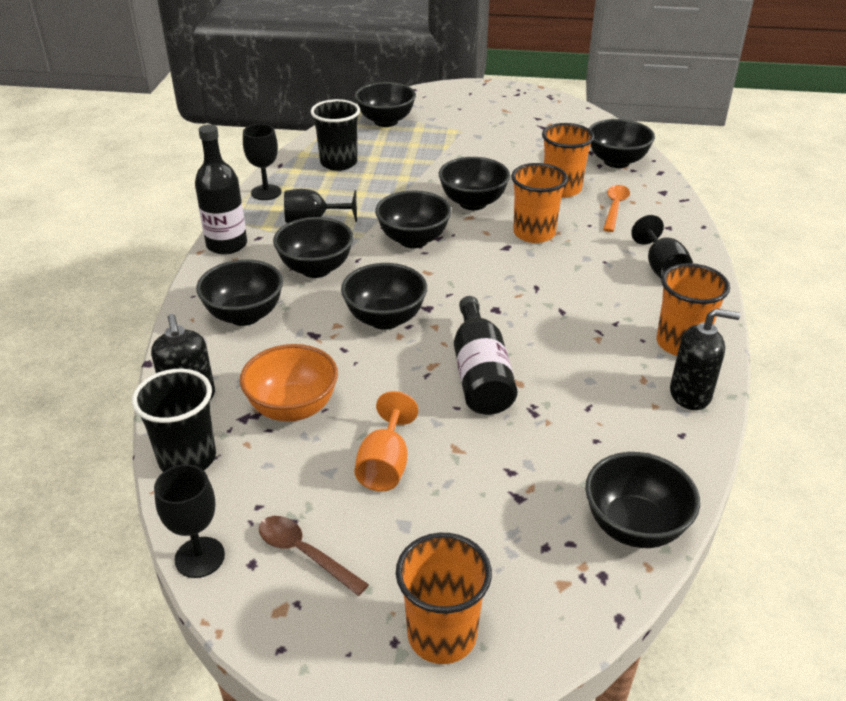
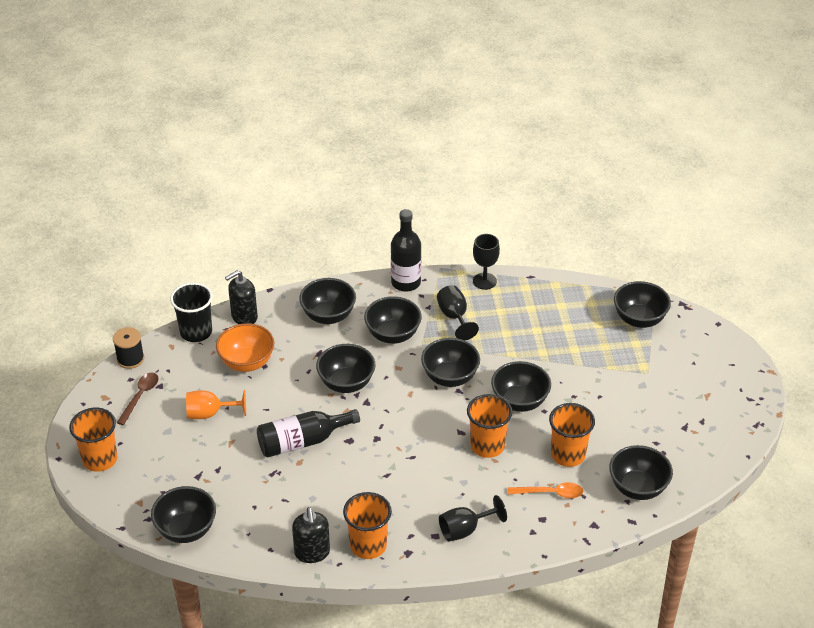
camera: 75 degrees right, 5 degrees up
black goblet [154,464,225,578] -> black spool [113,327,144,369]
black cup [311,99,360,171] -> none

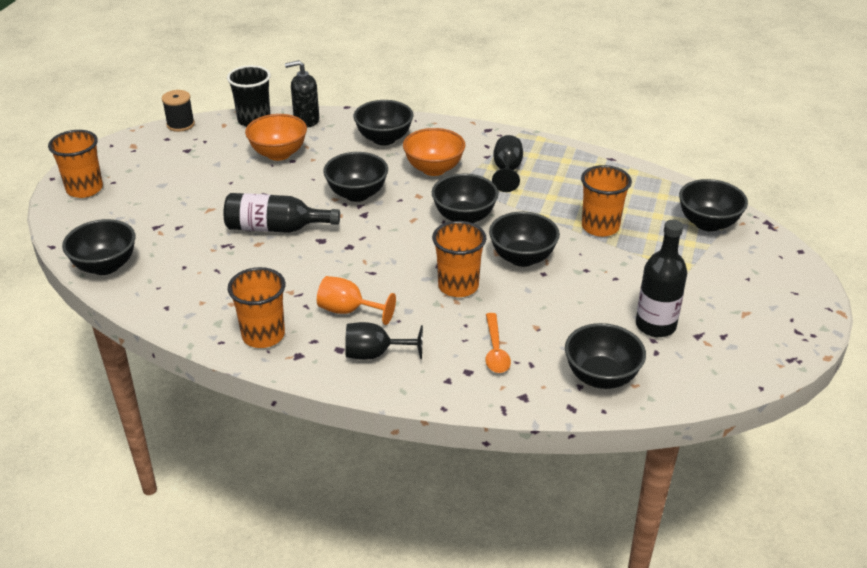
camera: 25 degrees right, 5 degrees down
brown spoon [117,372,159,425] -> none
orange goblet [186,390,246,419] -> orange goblet moved to [317,276,396,325]
black soap dispenser [292,507,330,563] -> none
black bowl [364,296,422,344] -> orange bowl [403,128,465,176]
black bottle [391,209,421,292] -> black bottle moved to [636,220,687,337]
black goblet [473,234,500,290] -> none
orange spoon [508,482,583,499] -> orange spoon turned 60 degrees clockwise [486,313,511,373]
orange cup [549,403,595,467] -> orange cup moved to [581,165,632,237]

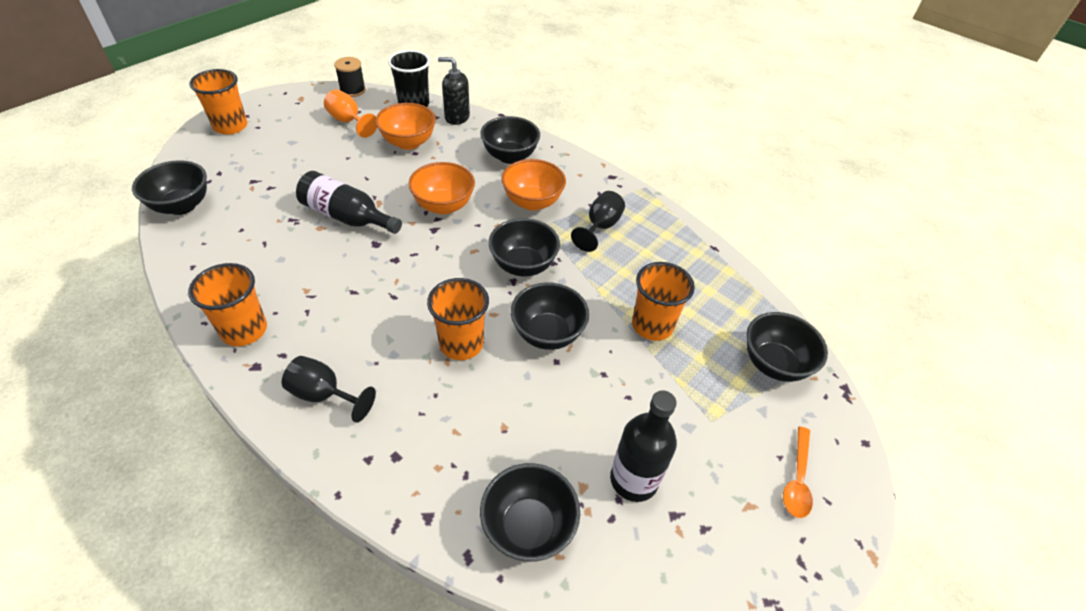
camera: 20 degrees right, 10 degrees up
orange goblet [317,276,396,325] -> orange goblet moved to [324,90,377,138]
black bowl [323,152,388,202] -> orange bowl [408,162,475,215]
orange spoon [486,313,511,373] -> orange spoon moved to [783,426,813,518]

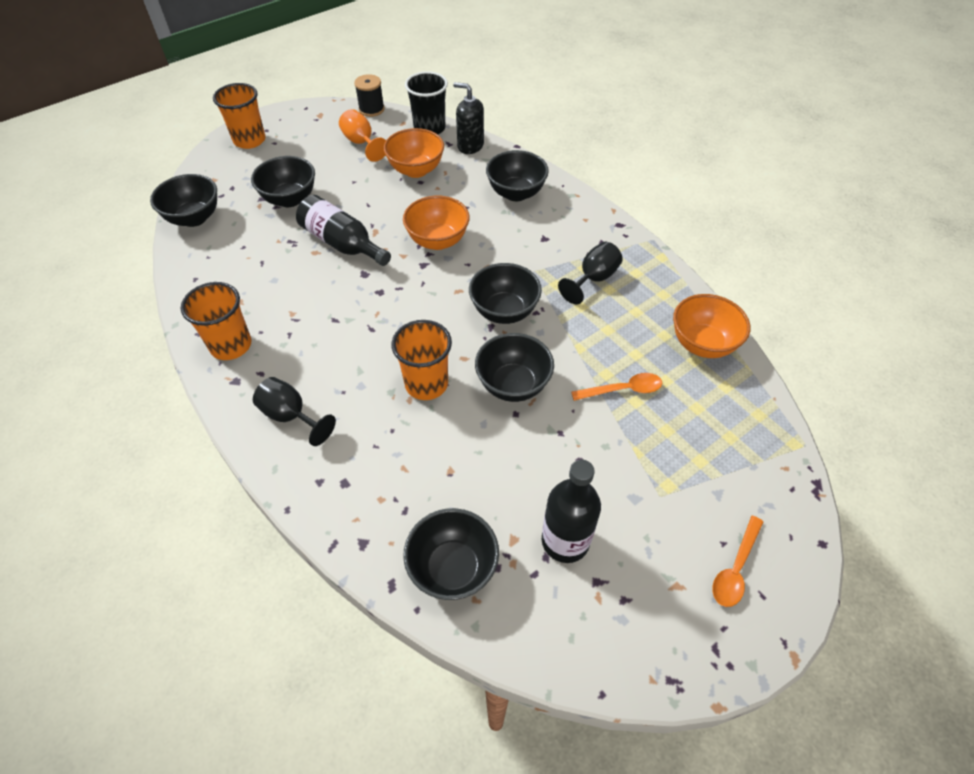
camera: 15 degrees right, 5 degrees up
orange bowl [501,159,566,211] -> orange bowl moved to [673,294,750,358]
orange cup [632,262,695,341] -> orange spoon [571,373,662,401]
black bowl [746,312,828,382] -> black bowl moved to [251,156,315,207]

